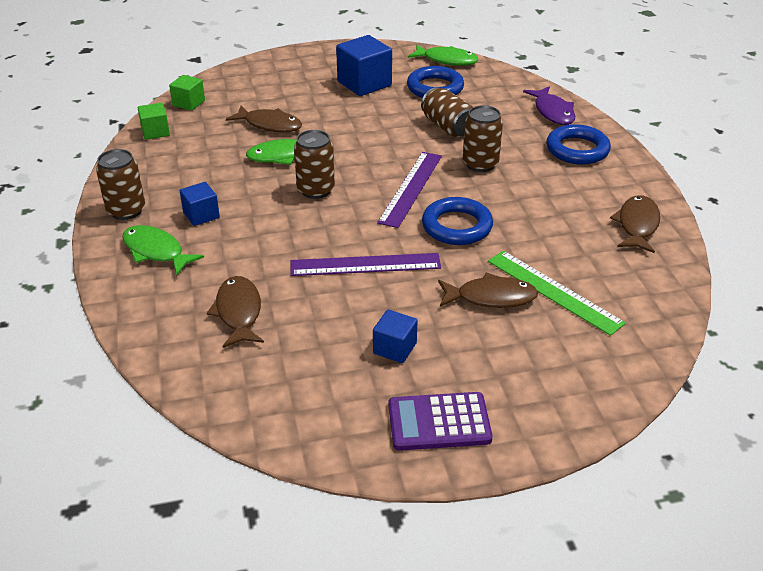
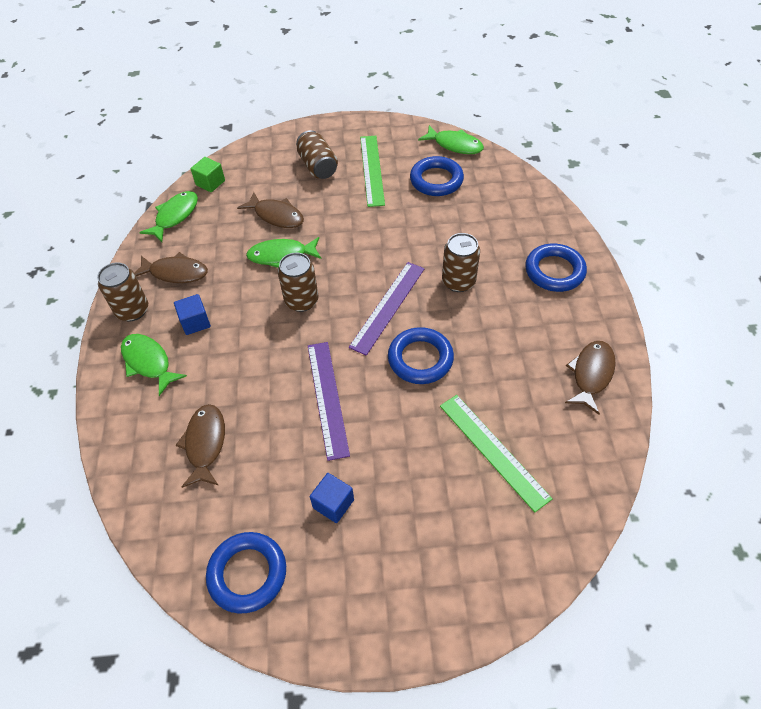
camera: 10 degrees right, 15 degrees up
green cube [138,103,170,140] -> green fish [139,191,198,242]
purple ruler [291,253,441,276] -> purple ruler turned 75 degrees clockwise [308,342,350,461]
blue cube [336,35,392,96] -> green ruler [360,136,385,207]
purple calculator [388,392,493,451] -> none
brown can [421,87,473,137] -> brown can moved to [296,130,338,179]
brown fish [438,273,538,308] -> brown fish moved to [135,252,208,283]
purple fish [523,86,575,125] -> none
none -> blue ring [206,532,286,614]

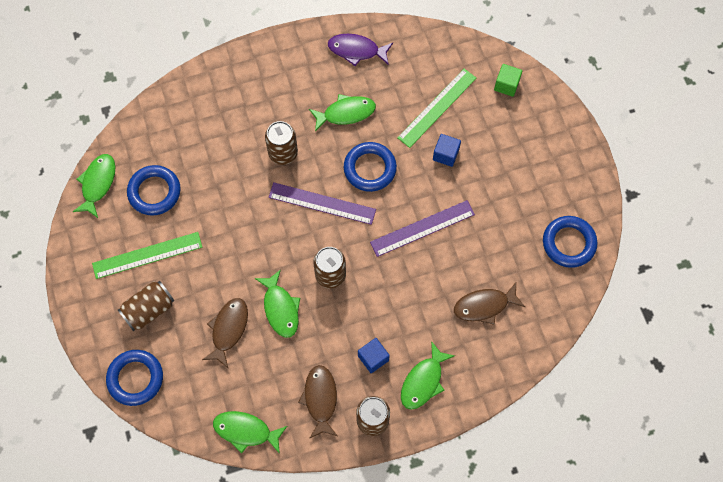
camera: 105 degrees left, 15 degrees up
green cube [190,157,225,192] -> green cube moved to [494,64,522,97]
blue cube [310,473,354,523] -> blue cube moved to [433,134,461,167]
blue ring [525,244,587,292] -> blue ring moved to [106,350,163,406]
brown fish [565,341,616,415] -> purple fish [328,34,393,66]
none -> green fish [309,94,376,132]

